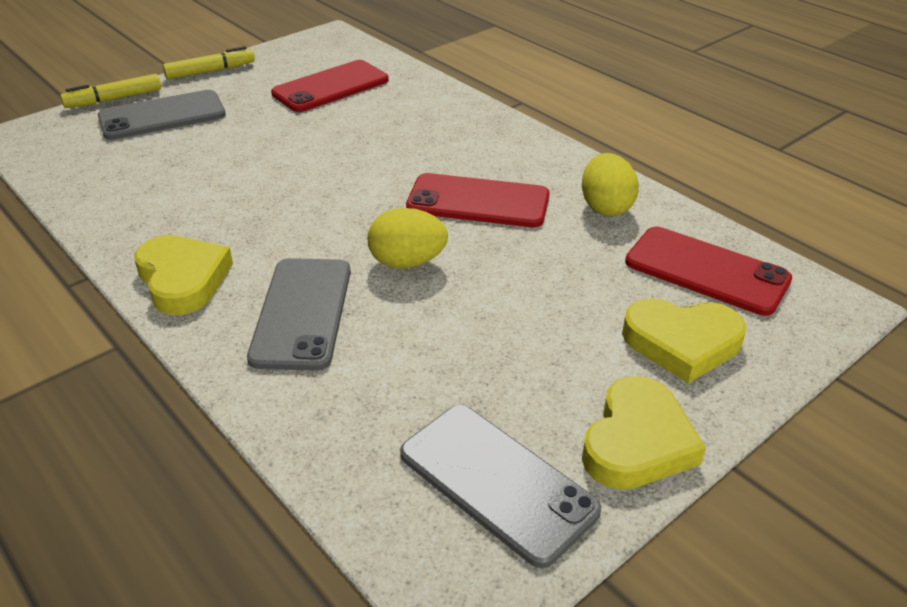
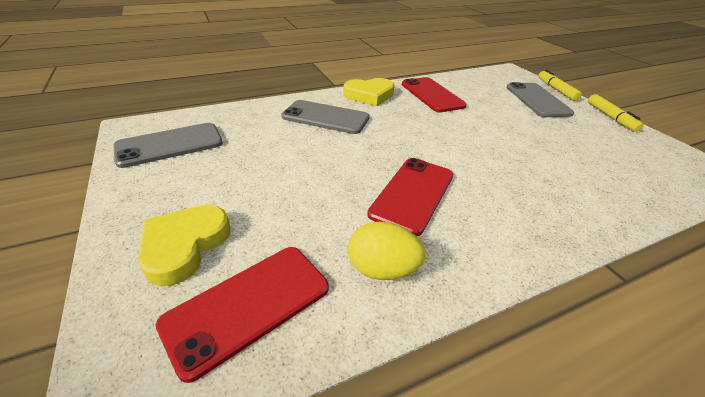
camera: 105 degrees right, 0 degrees up
red phone [271,60,389,112] -> red phone moved to [402,77,467,112]
yellow egg [367,208,448,269] -> none
yellow heart [582,376,706,490] -> none

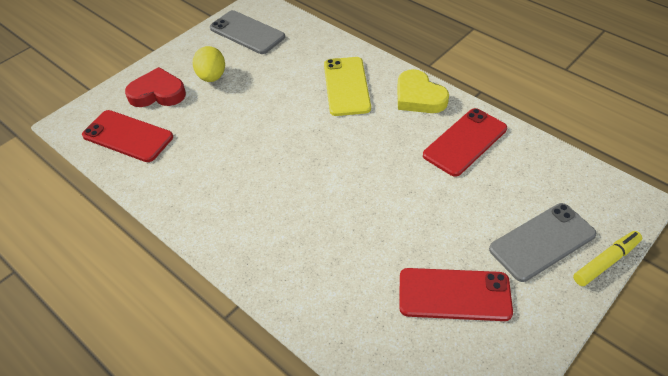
camera: 70 degrees right, 10 degrees up
yellow heart [138,205,231,286] -> red heart [125,67,186,107]
grey phone [281,100,370,134] -> yellow phone [324,57,371,116]
yellow egg [348,222,426,280] -> yellow egg moved to [193,46,225,82]
red phone [367,158,453,236] -> red phone moved to [399,268,513,321]
yellow marker [588,94,644,132] -> none

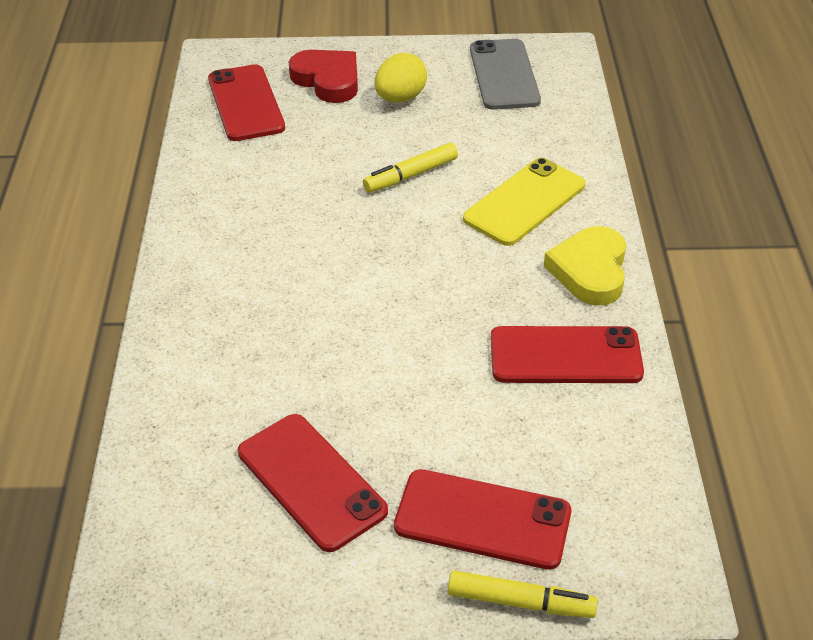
camera: 45 degrees right, 5 degrees down
grey phone [489,203,596,282] -> red phone [394,469,571,570]
none -> yellow marker [363,143,458,192]

